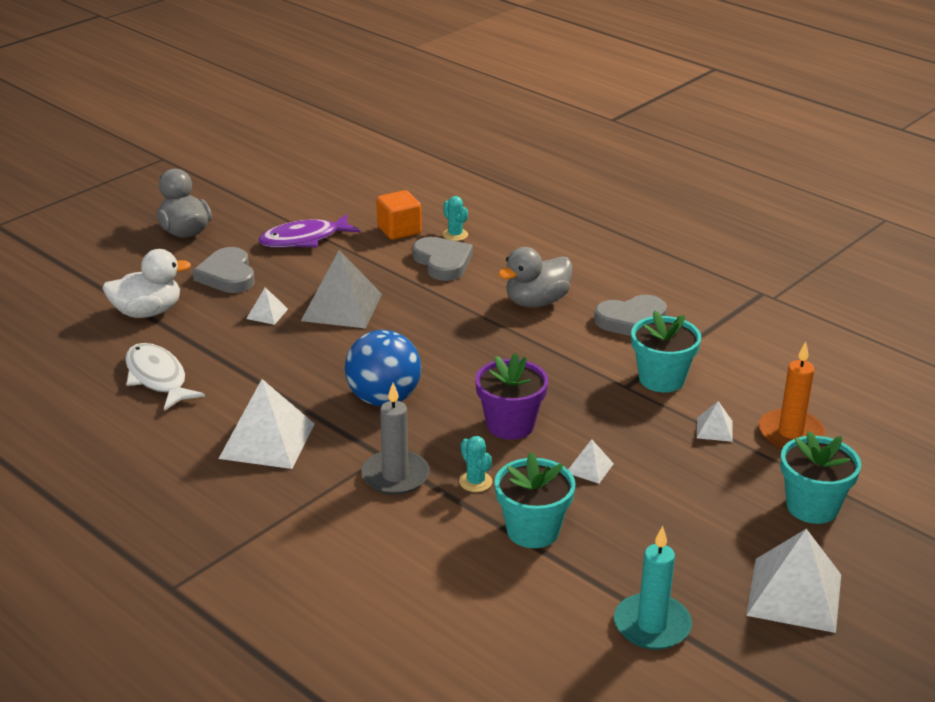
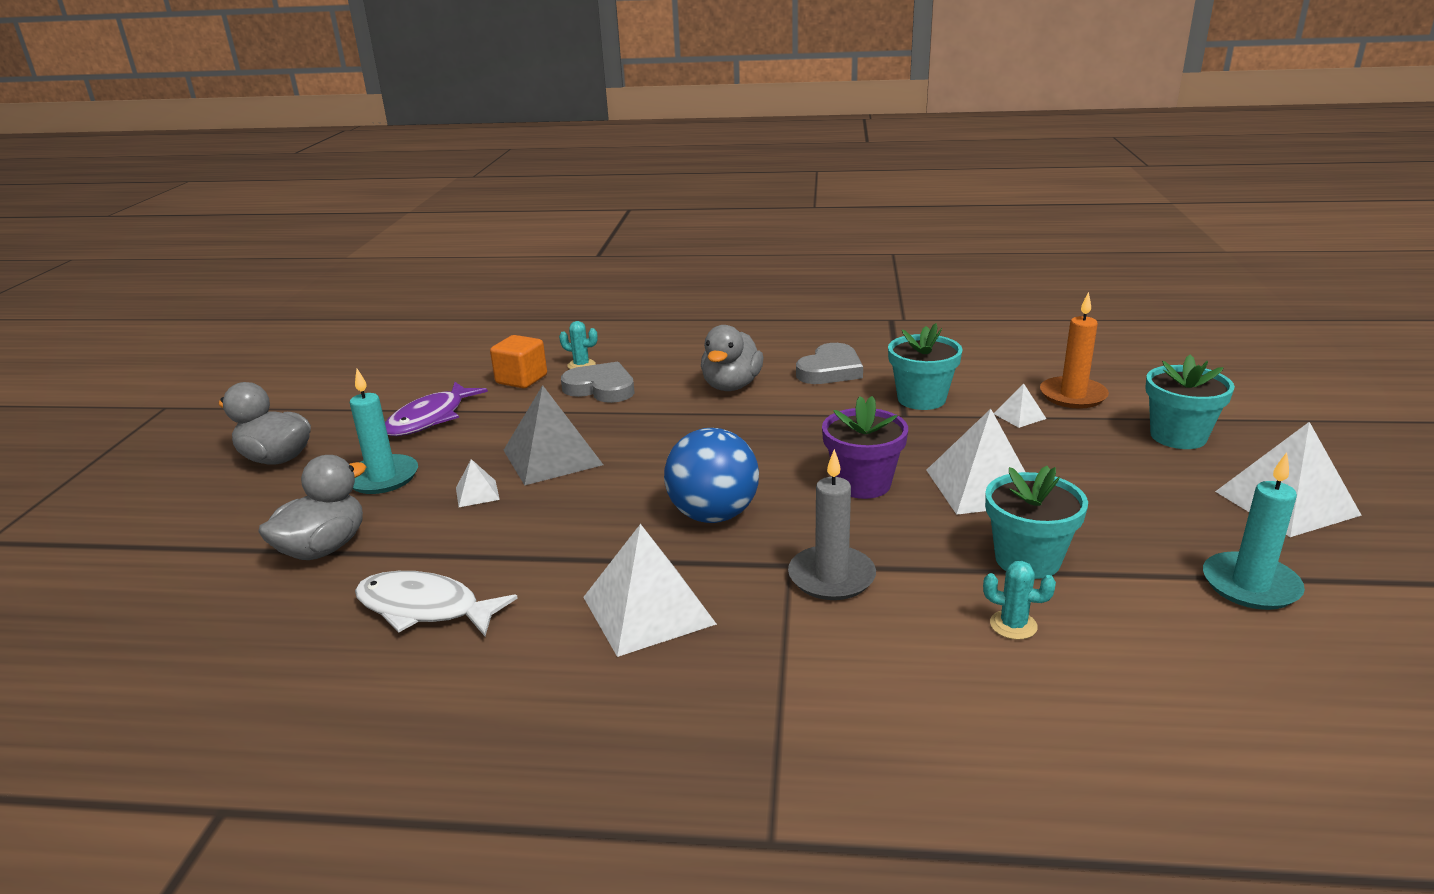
camera: 35 degrees left, 5 degrees down
white duck [102,249,191,318] -> grey duck [258,455,367,560]
grey heart [193,247,255,293] -> turquoise candle [350,369,418,494]
turquoise cactus [459,436,492,492] -> turquoise cactus moved to [983,561,1056,640]
white pyramid [568,439,614,484] -> white pyramid [926,409,1025,515], size x2.12

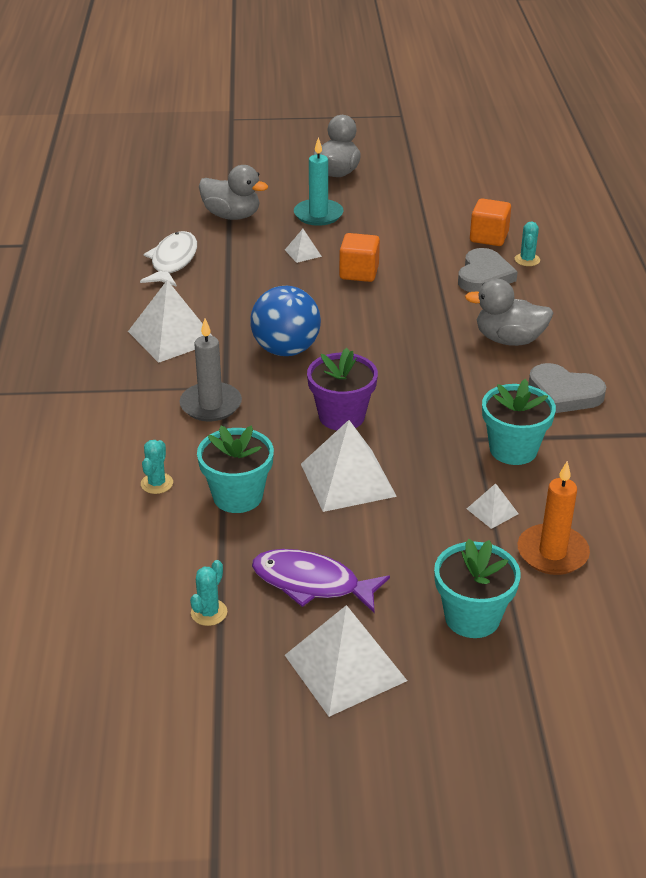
camera: 80 degrees right, 10 degrees up
purple fish [385,382,488,436] -> purple fish moved to [252,549,390,613]
grey pyramid [503,385,603,485] -> orange cube [339,233,380,282]
turquoise candle [1203,452,1305,610] -> turquoise cactus [190,560,227,626]

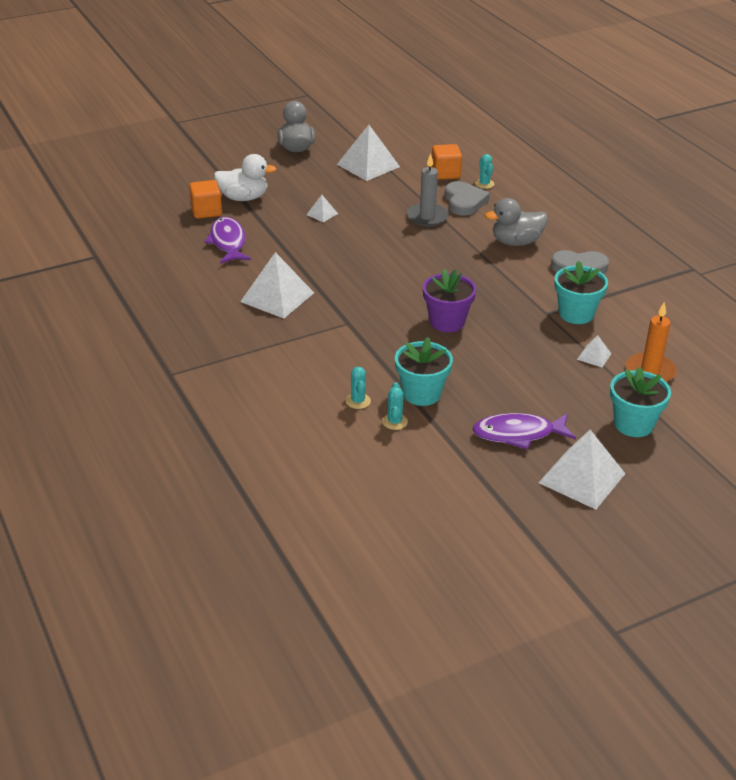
camera: 25 degrees left, 0 degrees up
white fish [140,231,197,287] -> purple fish [204,217,251,264]
grey candle [179,318,242,421] -> grey candle moved to [407,153,449,227]
turquoise cactus [190,560,227,626] -> turquoise cactus moved to [382,382,408,430]
grey duck [199,165,268,220] -> white duck [214,154,277,201]
blue ball [250,286,321,356] -> none
turquoise candle [294,137,343,226] -> none
white pyramid [301,420,397,512] -> white pyramid moved to [337,125,400,181]
orange cube [339,233,380,282] -> orange cube moved to [189,180,222,219]

